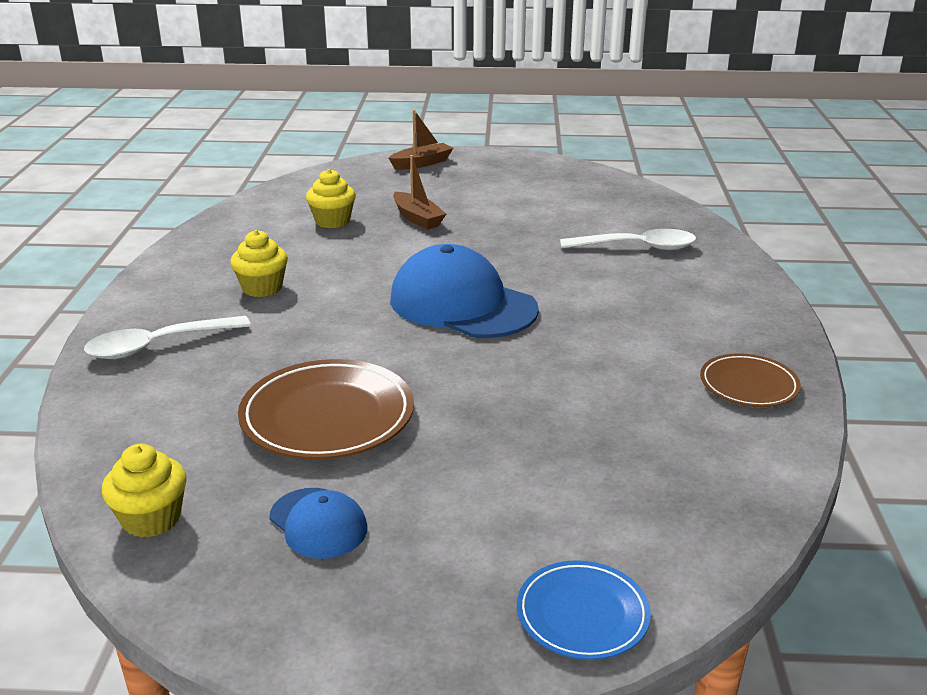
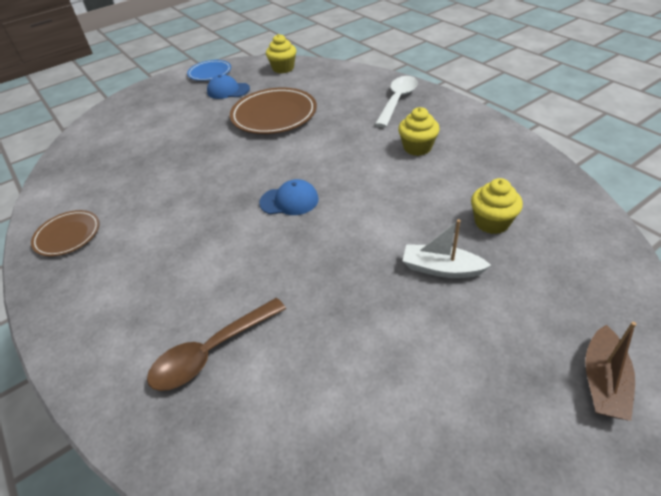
camera: 145 degrees right, 15 degrees up
blue cap [390,244,539,338] -> blue cap [259,179,319,215], size x0.50
brown boat [393,155,446,229] -> white boat [403,219,491,278]
blue plate [517,560,651,660] -> blue plate moved to [187,60,231,81]
white spoon [560,229,696,250] -> brown spoon [147,298,286,391]

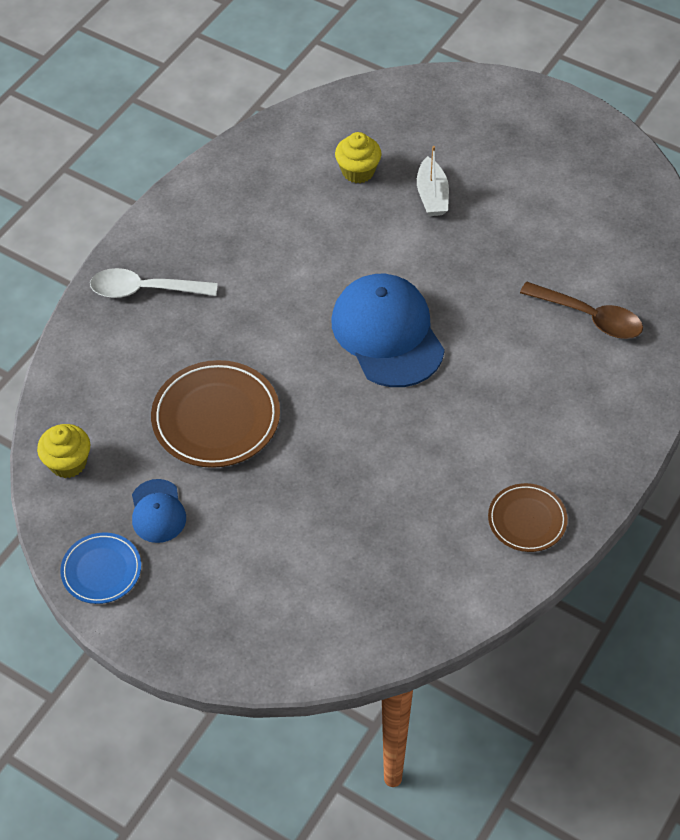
camera: 115 degrees left, 10 degrees up
blue cap [259,179,319,215] -> blue cap [332,274,445,387], size x1.99
yellow cupcake [398,107,440,156] -> none
brown boat [585,322,636,421] -> none

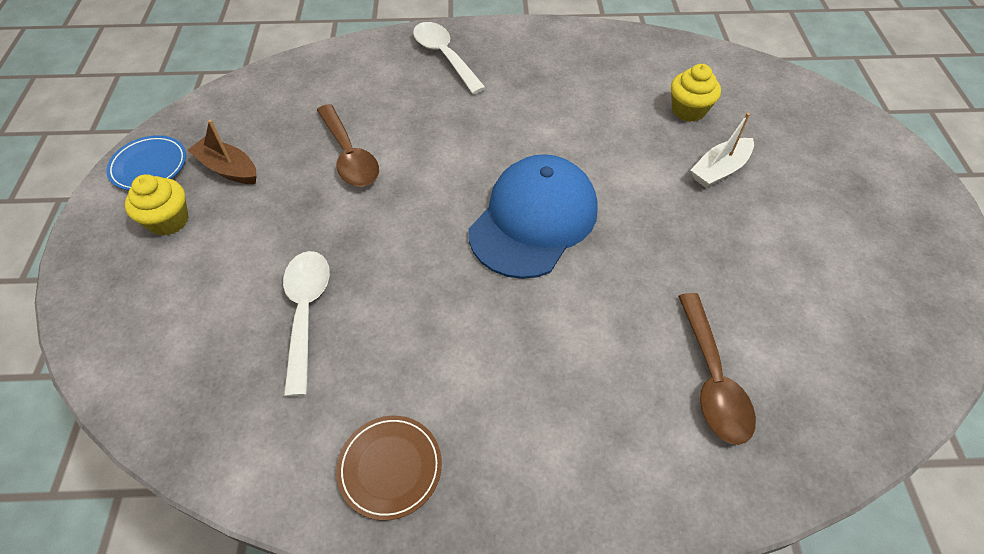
camera: 55 degrees right, 0 degrees up
yellow cupcake [37,424,90,478] -> yellow cupcake moved to [125,174,189,236]
blue cap [132,479,186,543] -> brown boat [187,120,257,184]
brown plate [151,360,280,468] -> brown spoon [317,104,379,187]
none -> white spoon [283,251,330,397]

